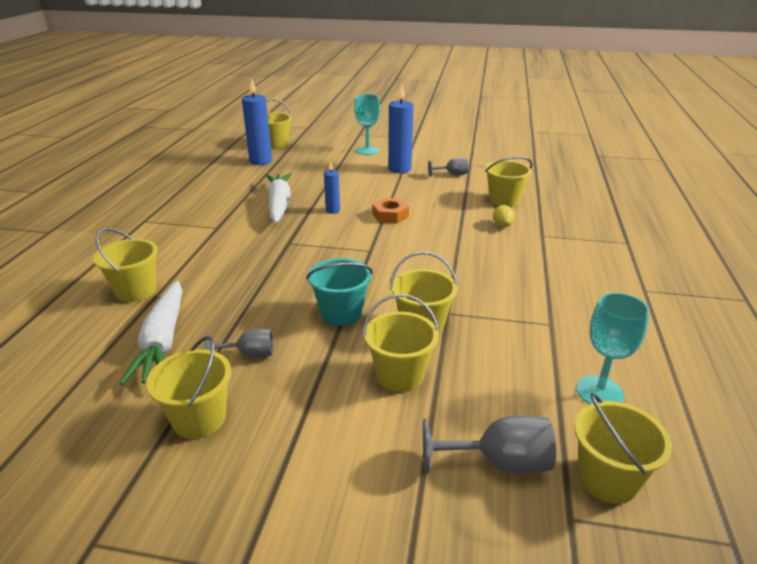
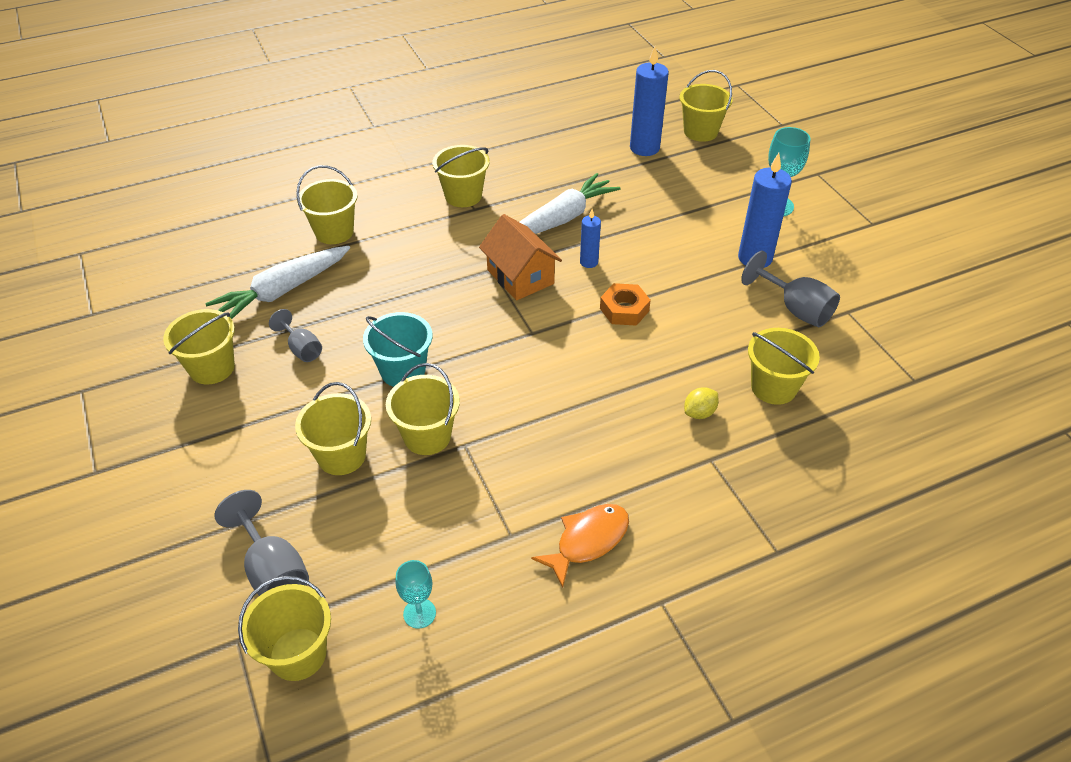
camera: 55 degrees right, 15 degrees up
grey goblet [428,158,469,177] -> grey goblet [741,250,840,327], size x1.56
turquoise goblet [576,293,649,404] -> turquoise goblet [395,560,436,629], size x0.64
none -> yellow bucket [433,145,490,207]
none -> orange house [479,214,562,300]
none -> orange fish [531,504,629,588]

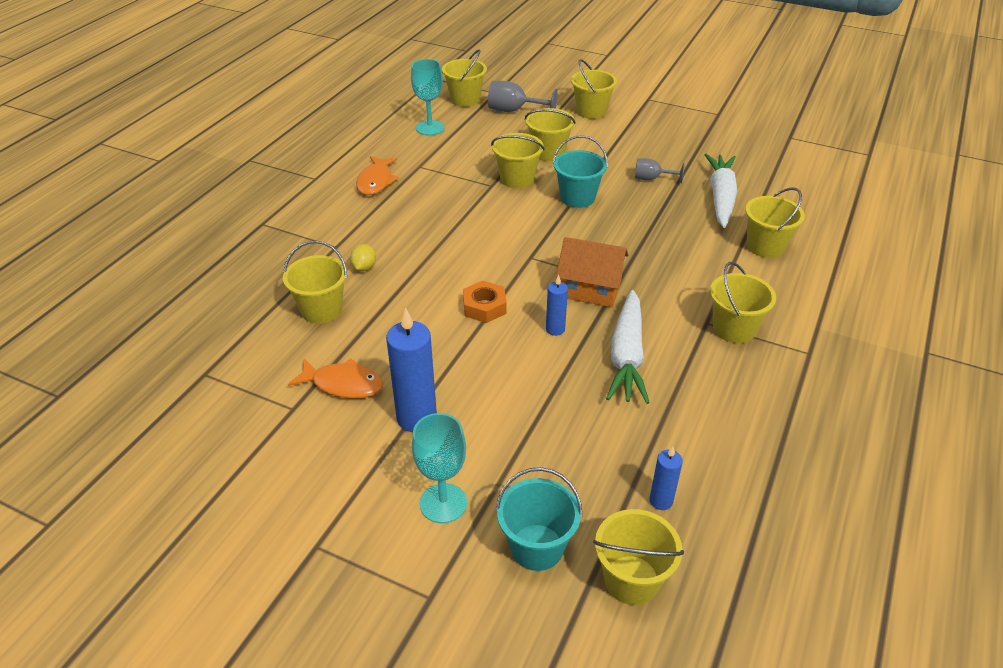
camera: 140 degrees right, 5 degrees down
yellow bucket [163,309,235,385] -> yellow bucket moved to [571,59,617,119]
turquoise goblet [395,560,436,629] -> turquoise goblet [411,59,444,135], size x1.56
blue candle [630,47,669,156] -> blue candle [649,446,683,510], size x0.54
grey goblet [741,250,840,327] -> orange fish [288,358,383,399]
none -> turquoise bucket [496,467,582,571]

